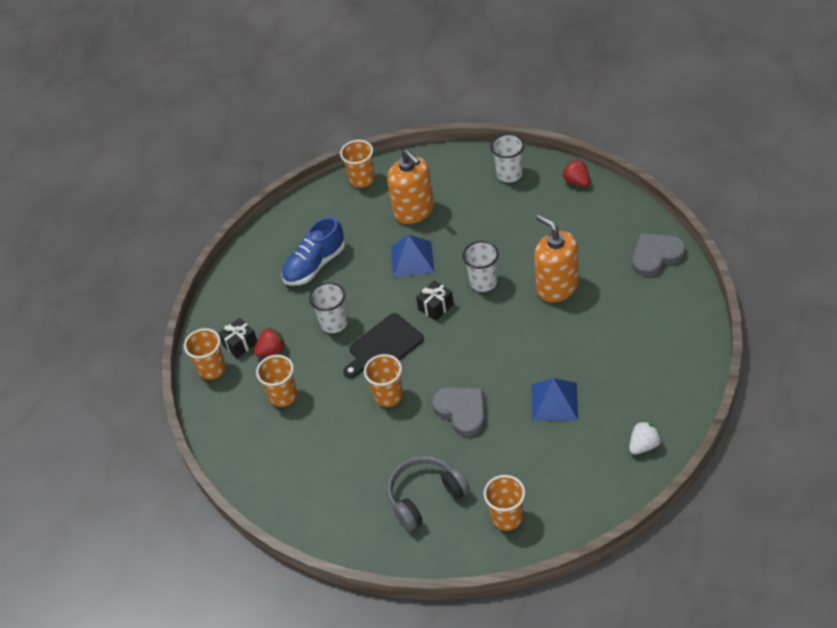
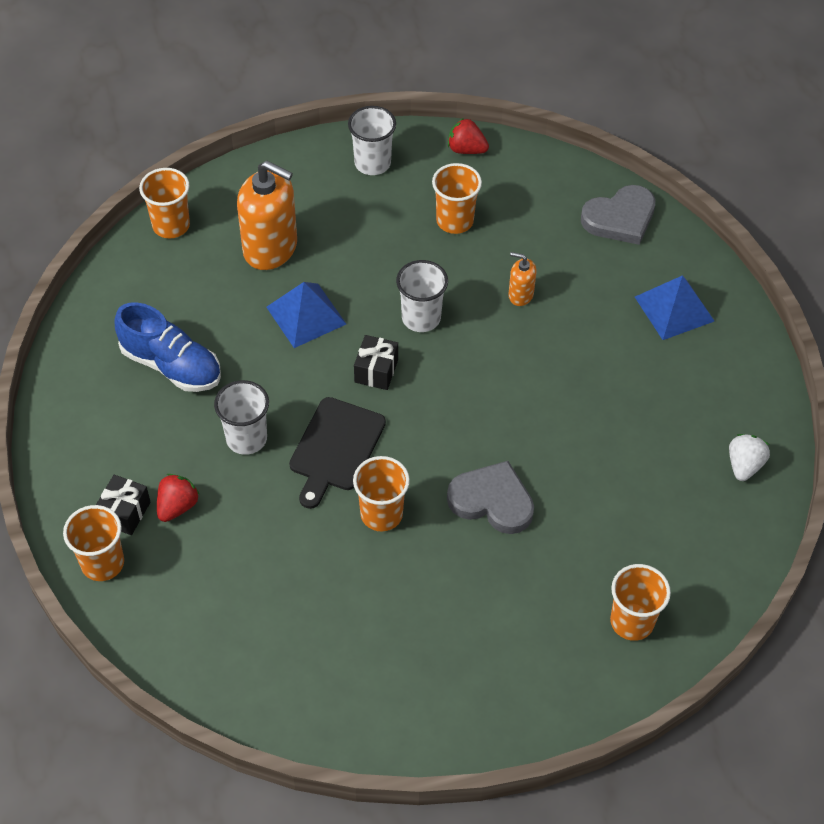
camera: 35 degrees left, 5 degrees up
orange cup [256,355,297,407] -> orange cup moved to [432,163,482,234]
blue shoe [282,217,345,285] -> blue shoe turned 75 degrees counterclockwise [115,302,221,392]
grey headphones [387,456,470,531] -> none
blue pyramid [532,378,578,421] -> blue pyramid moved to [635,275,714,340]
orange soap dispenser [534,214,579,302] -> orange soap dispenser [508,252,537,306], size x0.48
grey heart [632,233,686,277] -> grey heart turned 150 degrees counterclockwise [581,185,656,245]

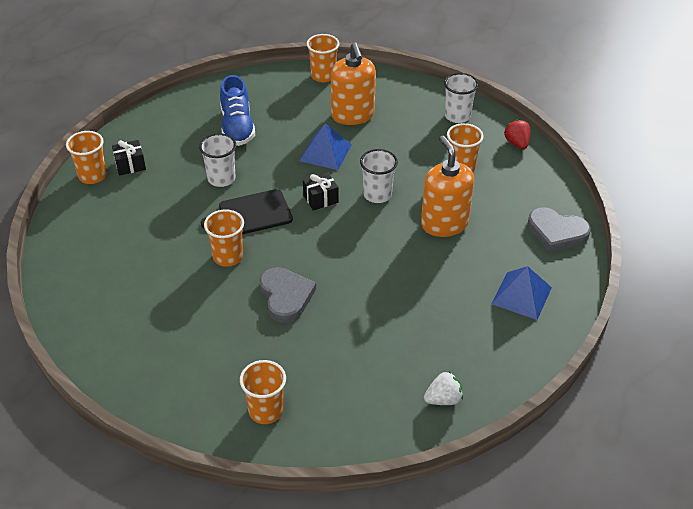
camera: 50 degrees right, 10 degrees down
red strawberry [157,474,200,522] -> none
orange soap dispenser [508,252,537,306] -> orange soap dispenser [421,136,474,237], size x2.10

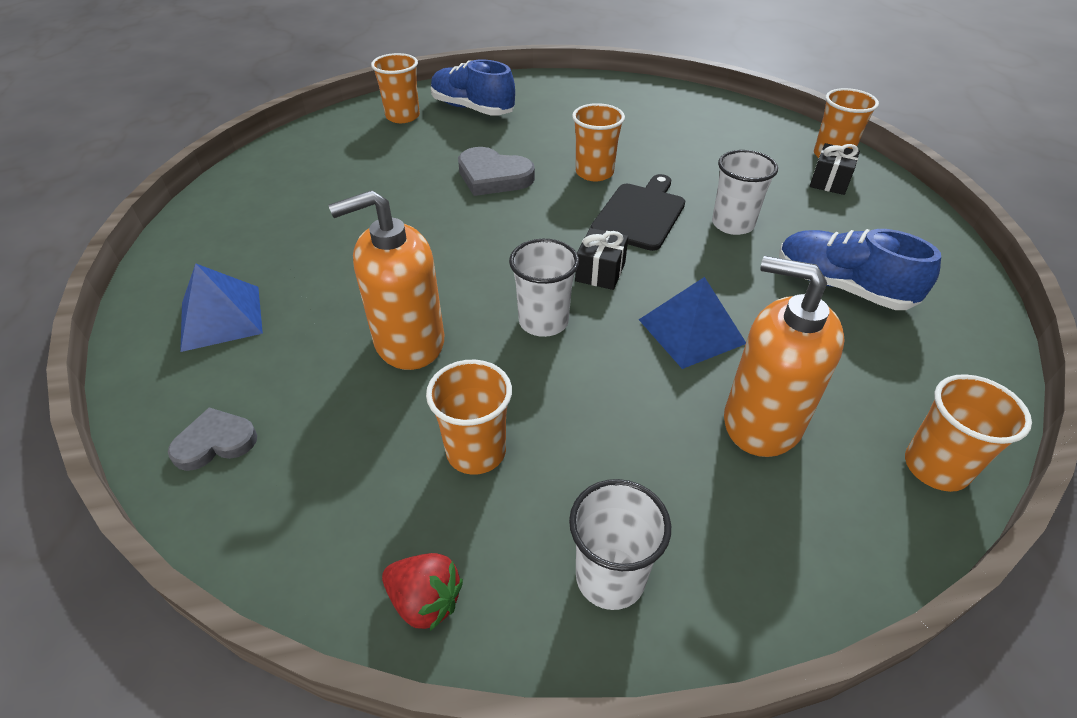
camera: 135 degrees right, 0 degrees up
orange soap dispenser [421,136,474,237] -> orange soap dispenser turned 135 degrees clockwise [328,190,444,370]
white strawberry [424,371,463,405] -> none
grey heart [528,207,591,252] -> grey heart [168,408,257,471], size x0.64
none -> blue shoe [431,60,515,116]

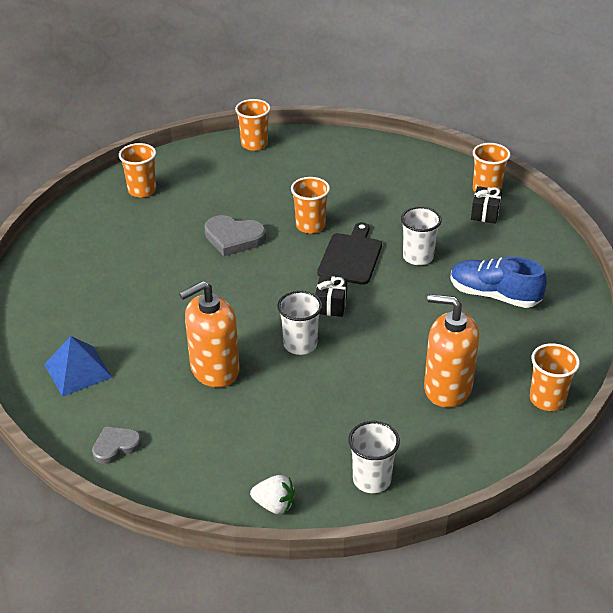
camera: 10 degrees left, 5 degrees down
red strawberry [382,553,463,631] -> white strawberry [250,475,295,514]
orange cup [426,360,512,475] -> orange cup moved to [235,99,270,151]
blue shoe [431,60,515,116] -> none
blue pyramid [639,277,746,369] -> none

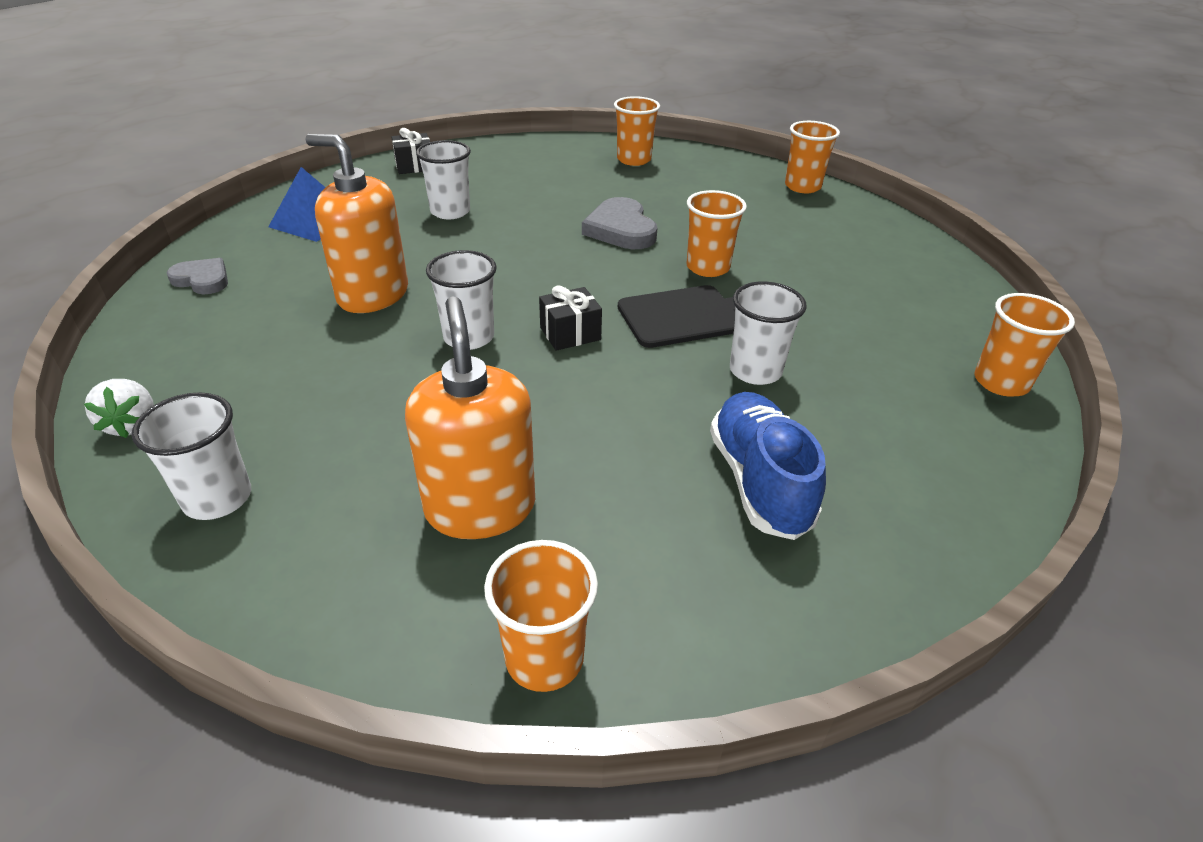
camera: 55 degrees right, 0 degrees up
black gift [471,186,502,224] -> black gift moved to [391,128,430,174]
none -> white cup [416,140,471,219]

